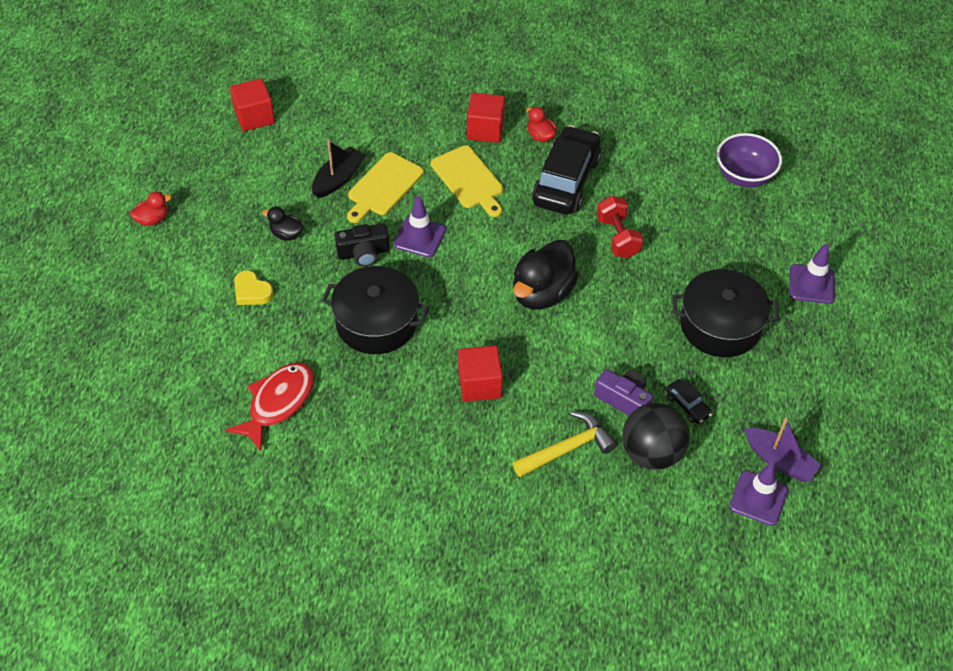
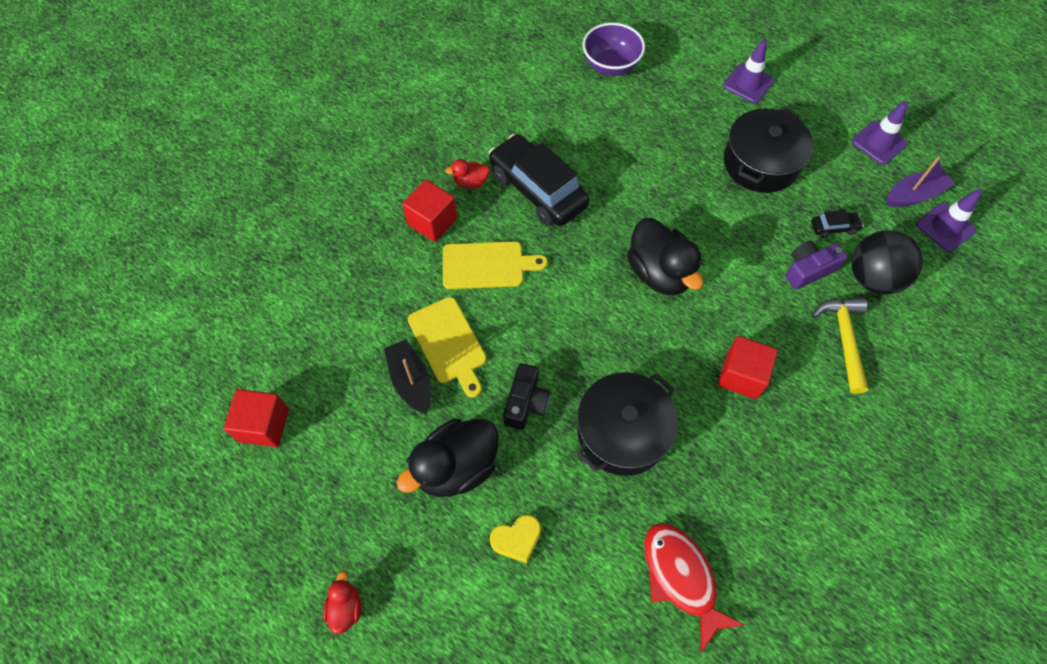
camera: 60 degrees left, 10 degrees up
black duck [263,206,304,241] -> black duck [397,419,499,497], size x2.06
purple traffic cone [394,196,446,257] -> purple traffic cone moved to [852,101,908,165]
red dumbbell [597,196,643,258] -> none

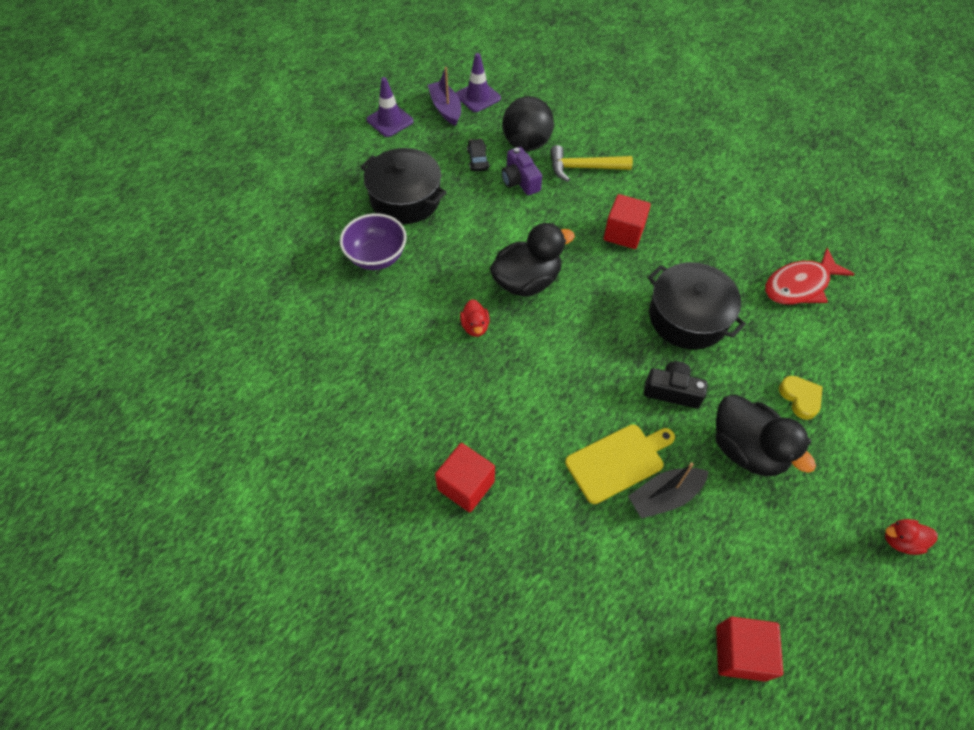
camera: 90 degrees left, 5 degrees down
yellow cutting board [443,241,548,289] -> none
red duck [445,159,490,189] -> red duck moved to [460,299,490,337]
black car [489,134,590,226] -> none
purple bowl [583,23,645,76] -> purple bowl moved to [340,213,407,270]
purple traffic cone [723,40,774,103] -> none

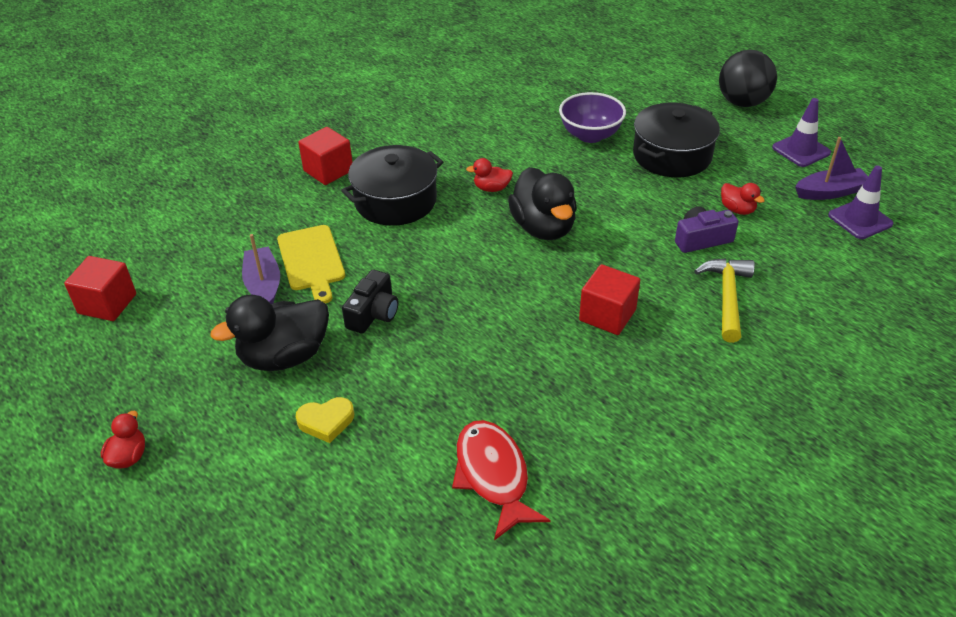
camera: 100 degrees right, 15 degrees down
black car [467,138,489,172] -> red duck [721,183,765,215]
black ball [502,96,554,151] -> black ball moved to [719,50,777,107]
black boat [628,463,709,519] -> purple boat [242,234,280,304]
black pot [648,262,746,350] -> black pot moved to [341,145,444,226]

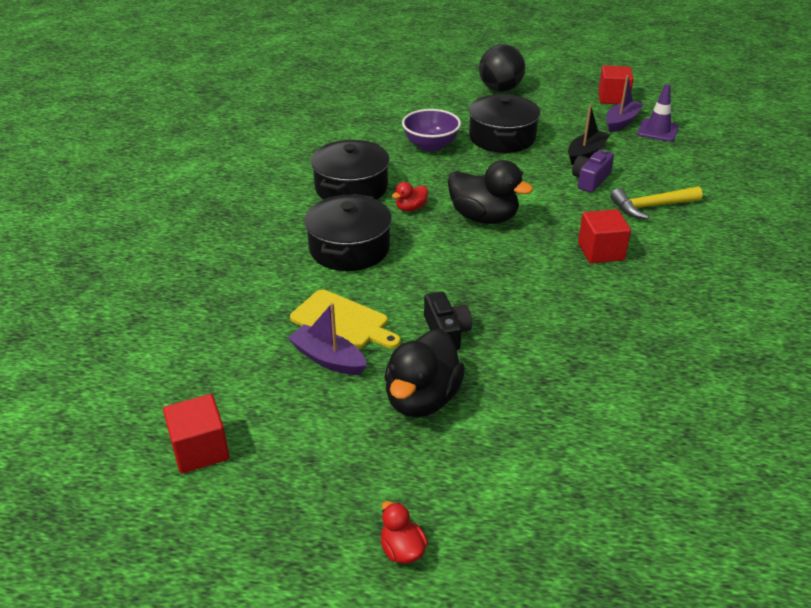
camera: 40 degrees left, 5 degrees down
yellow heart [296,397,354,443] -> none
red cube [298,127,352,185] -> red cube moved to [598,65,634,104]
red fish [452,420,551,541] -> none
yellow hammer [694,258,755,343] -> yellow hammer turned 75 degrees counterclockwise [610,186,703,219]
red duck [721,183,765,215] -> black boat [568,105,610,165]
purple traffic cone [772,98,831,167] -> none
none -> black pot [311,140,389,200]

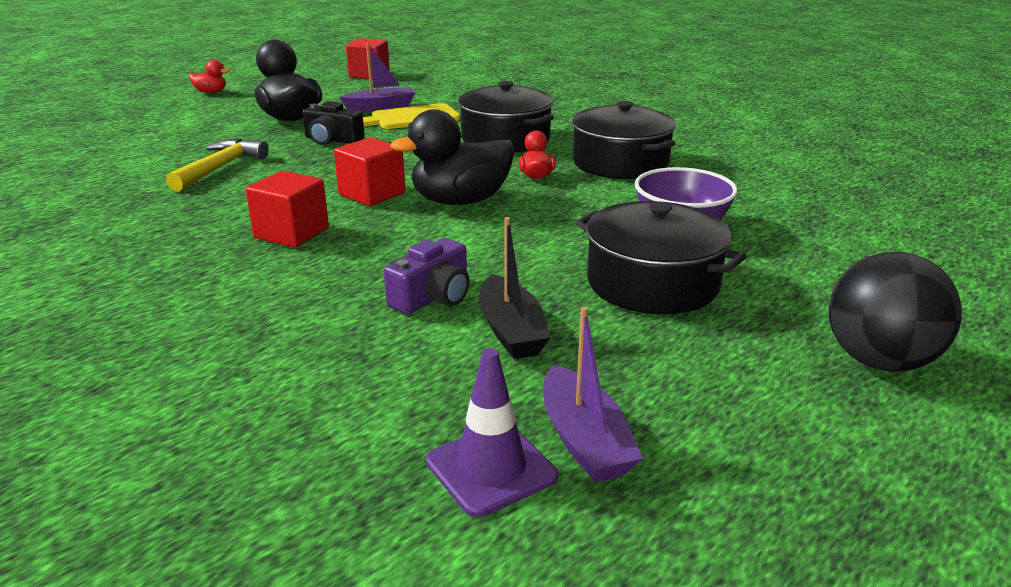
camera: 125 degrees right, 10 degrees down
purple camera [572,149,614,193] -> purple camera turned 60 degrees clockwise [384,238,470,314]
red cube [598,65,634,104] -> red cube moved to [334,137,405,206]
yellow hammer [610,186,703,219] -> yellow hammer moved to [166,139,269,192]

